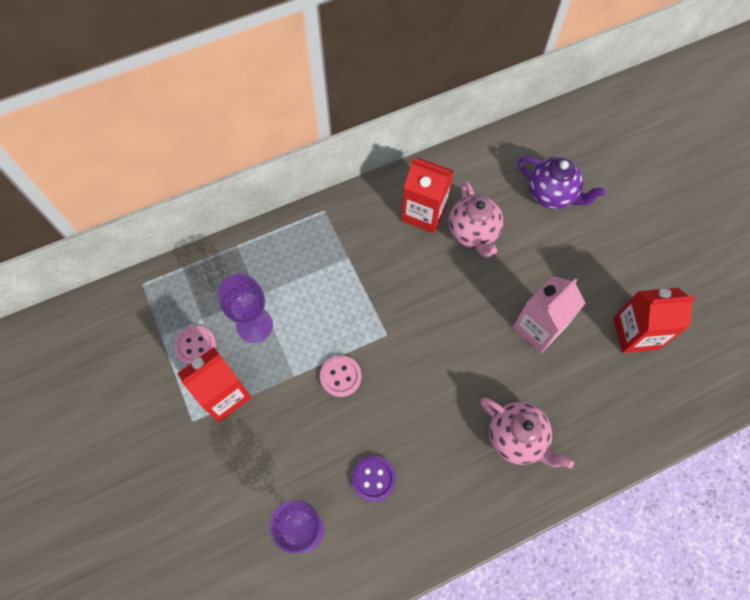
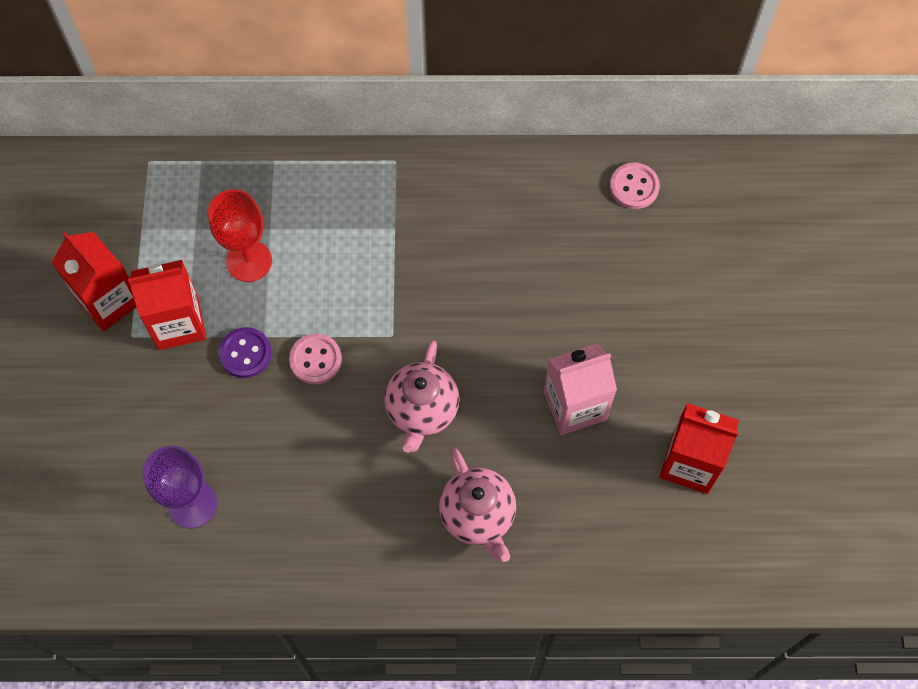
camera: 25 degrees right, 0 degrees up
pink button [174,326,216,365] -> pink button moved to [610,163,660,209]
purple goblet [218,274,273,343] -> red goblet [208,189,272,282]
purple button [352,456,396,502] -> purple button moved to [219,327,271,378]
red carton [401,158,454,233] -> red carton moved to [52,232,136,332]
pink teapot [449,181,503,258] -> pink teapot moved to [384,340,459,453]
purple teapot [518,156,606,209] -> none

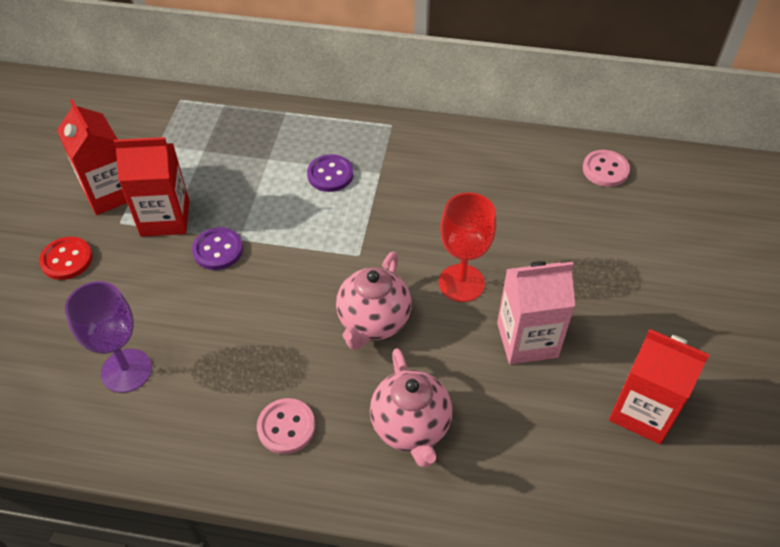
camera: 10 degrees right, 15 degrees down
red goblet [208,189,272,282] -> red goblet moved to [439,192,496,302]
pink button [289,334,342,384] -> pink button moved to [257,398,315,454]
none -> red button [39,237,93,280]
none -> purple button [307,154,353,192]

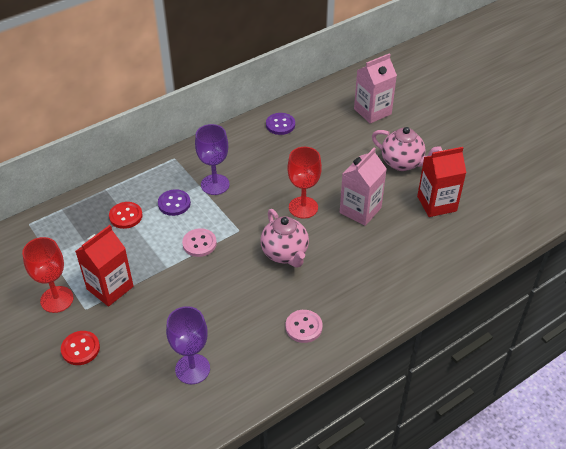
camera: 45 degrees left, 5 degrees down
red carton [57,99,127,215] -> red goblet [22,237,74,313]
purple button [192,227,243,270] -> purple button moved to [266,113,295,135]
pink teapot [370,348,453,468] -> pink teapot moved to [372,127,442,171]
pink button [583,150,630,187] -> pink button moved to [182,228,217,257]
none -> red button [109,202,142,229]
none -> purple goblet [195,124,230,195]
none -> pink carton [354,53,397,124]

